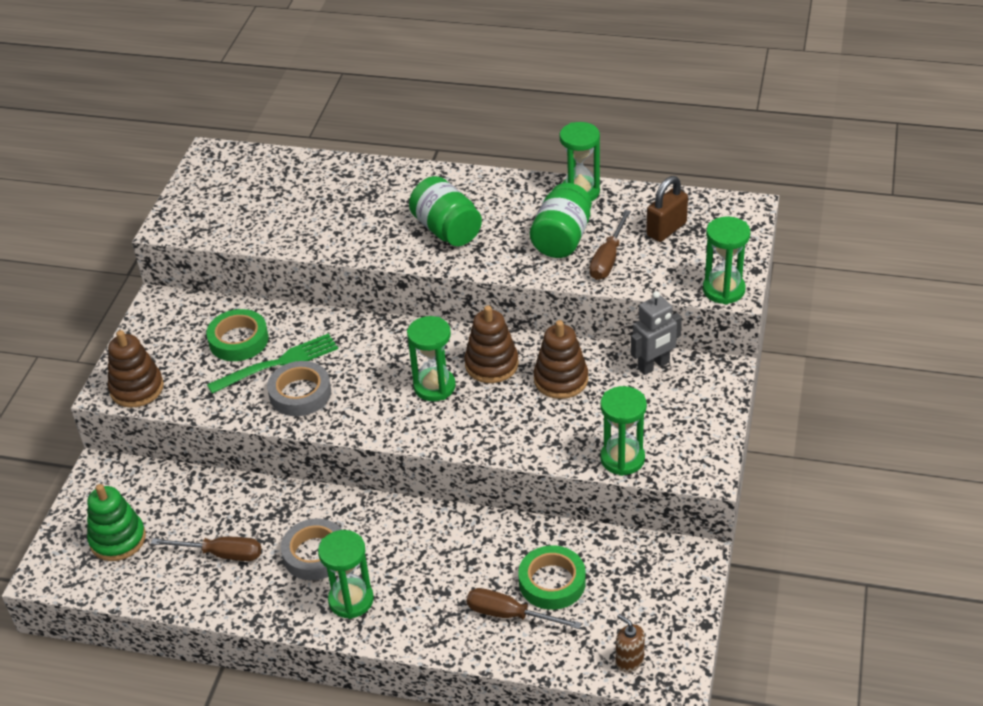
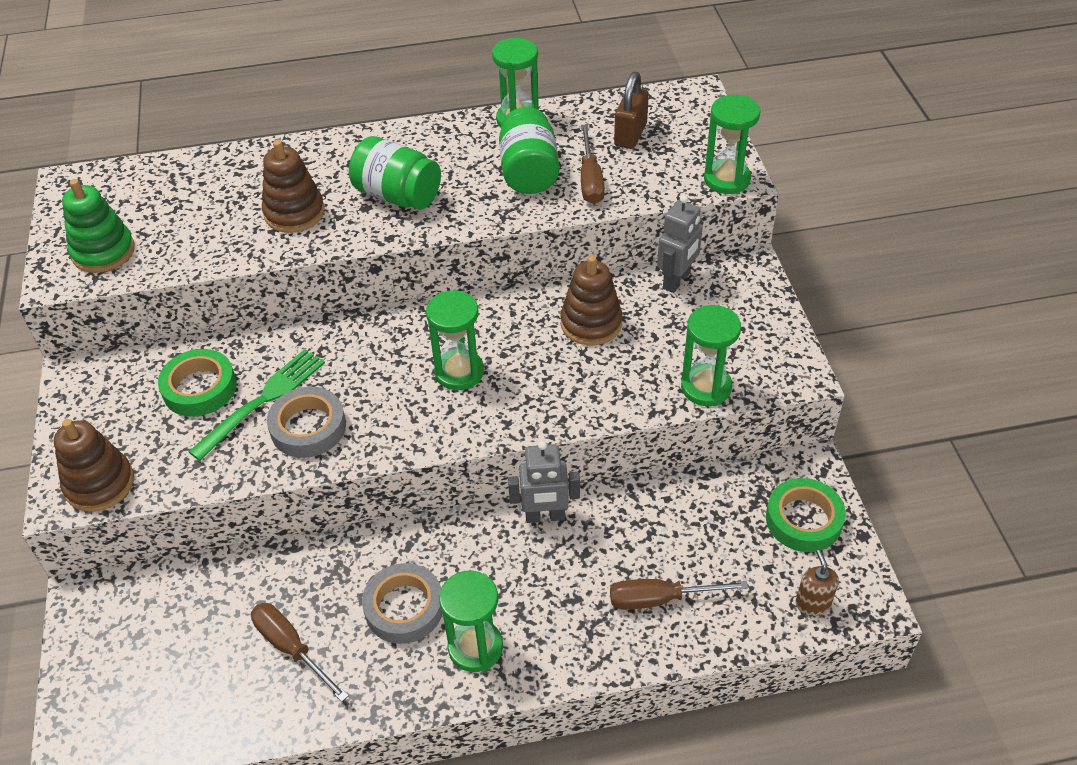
camera: 25 degrees left, 5 degrees up
green stacking toy [87,484,146,561] -> green stacking toy moved to [62,179,135,273]
brown screwdriver [151,537,261,561] -> brown screwdriver turned 120 degrees counterclockwise [251,603,349,702]
brown stacking toy [464,305,519,383] -> brown stacking toy moved to [262,140,325,233]
green tape [518,545,586,610] -> green tape moved to [766,478,846,552]
brown soap dispenser [616,614,645,672] -> brown soap dispenser turned 60 degrees clockwise [795,550,839,616]
none -> grey robot [508,441,580,523]

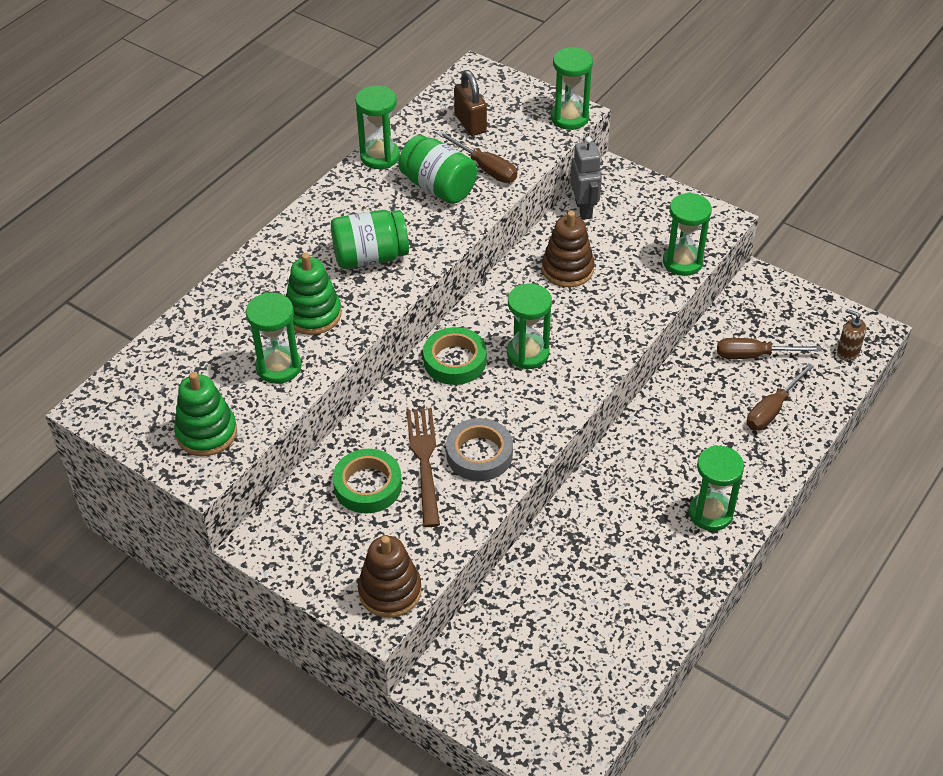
camera: 45 degrees left, 0 degrees up
green fork [189,349,325,461] -> brown fork [407,408,440,527]
brown screwdriver [251,603,349,702] -> brown screwdriver moved to [717,338,822,359]
brown stacking toy [262,140,325,233] -> green stacking toy [286,253,341,335]
grey tape [362,563,443,644] -> none
grey robot [508,441,580,523] -> none
green tape [766,478,846,552] -> green tape moved to [423,327,486,385]
none -> green hourglass [246,292,301,384]

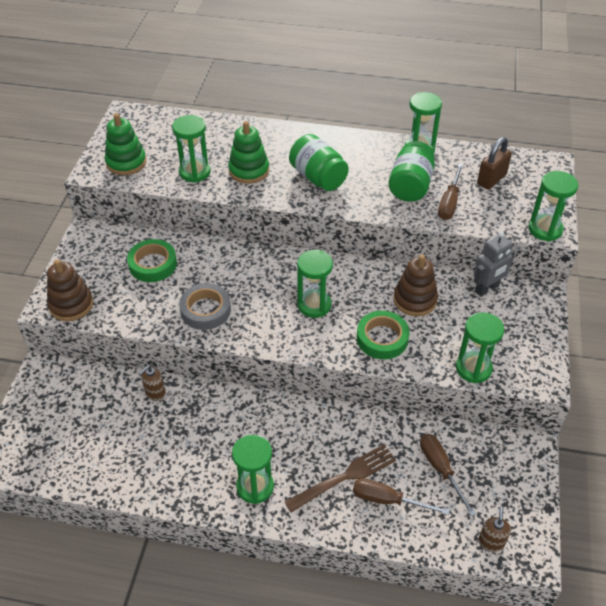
camera: 65 degrees right, 0 degrees up
brown fork [407,408,440,527] -> brown fork moved to [285,444,396,512]
green tape [423,327,486,385] -> green tape moved to [357,311,410,359]
none -> brown soap dispenser [139,366,166,401]

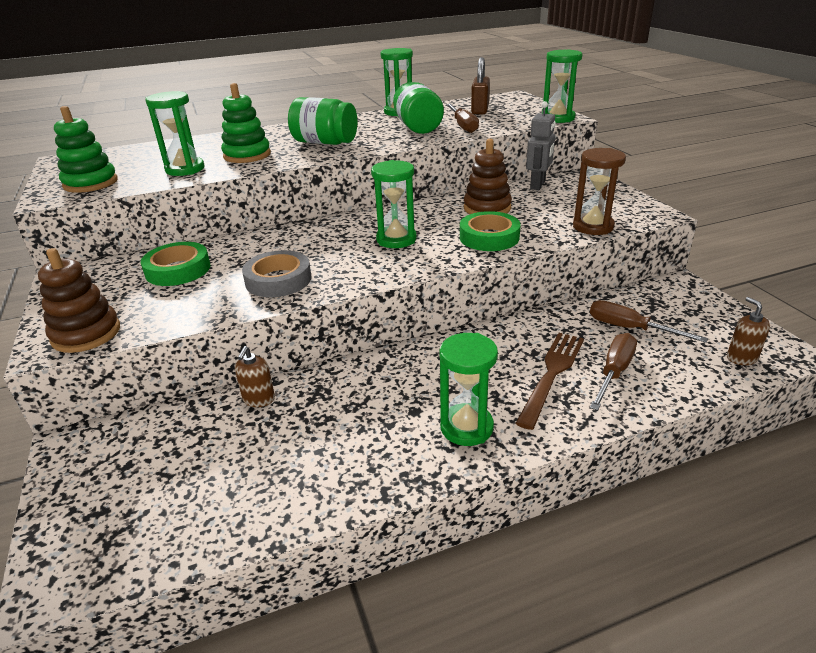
camera: 30 degrees left, 15 degrees down
brown screwdriver [353,478,450,515] -> brown screwdriver turned 135 degrees clockwise [590,333,637,411]
green hourglass [456,312,504,383] -> brown hourglass [573,148,626,235]

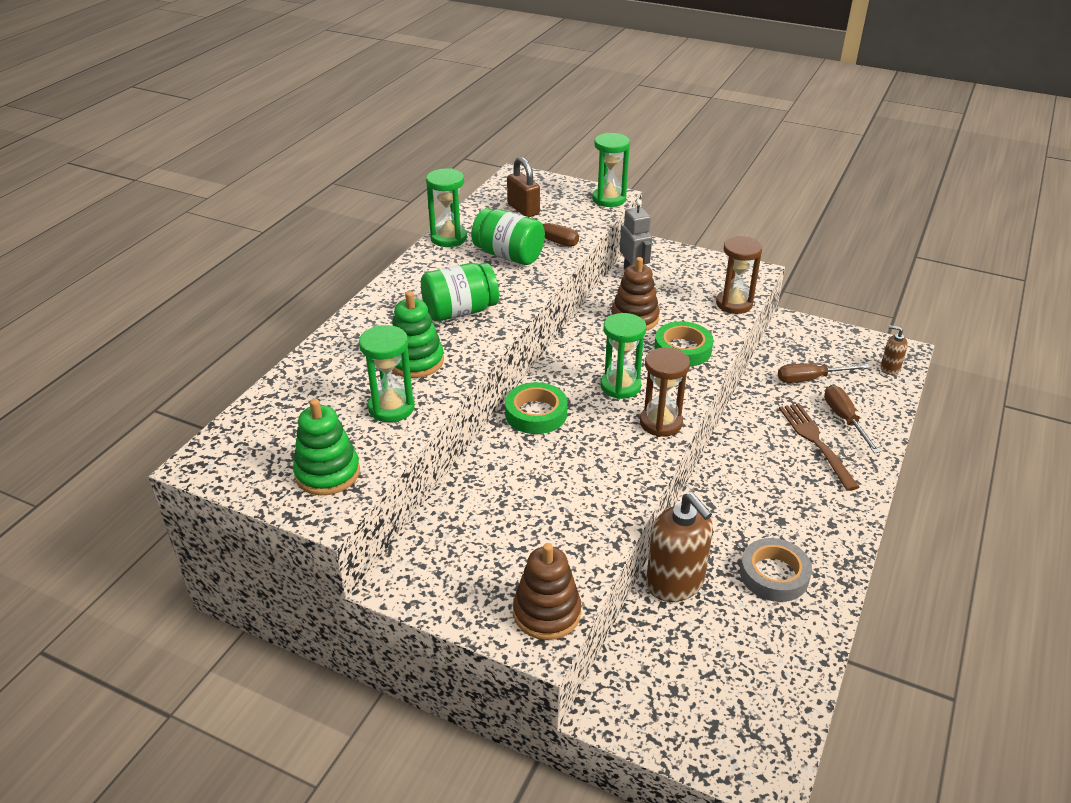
camera: 45 degrees left, 5 degrees up
green tape [141,242,210,286] -> green tape moved to [505,382,568,434]
brown soap dispenser [235,346,275,407] -> brown soap dispenser [646,493,713,602], size x2.00
grey tape [242,250,312,297] -> grey tape moved to [740,538,812,602]
green hourglass [440,333,498,446] -> none
none -> brown hourglass [640,347,690,437]

